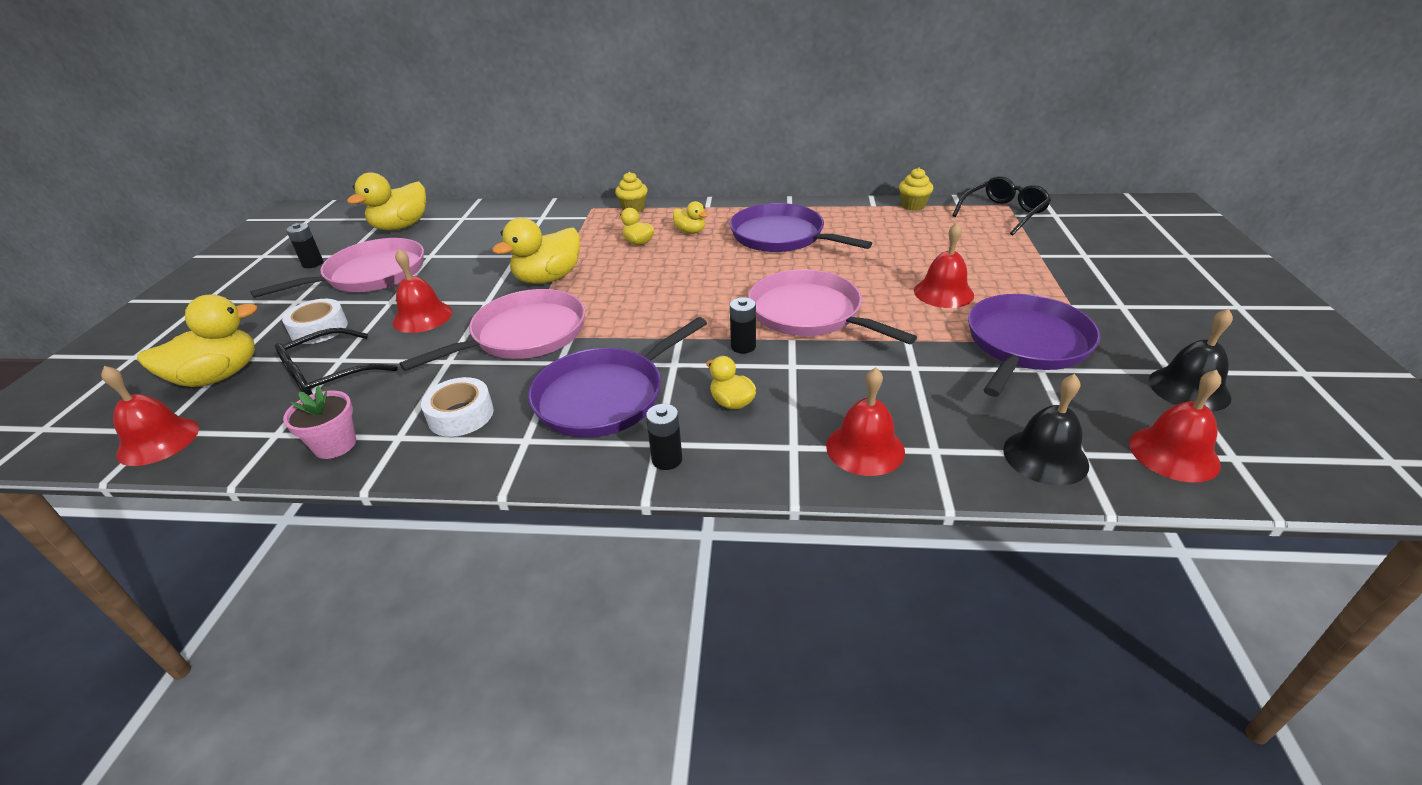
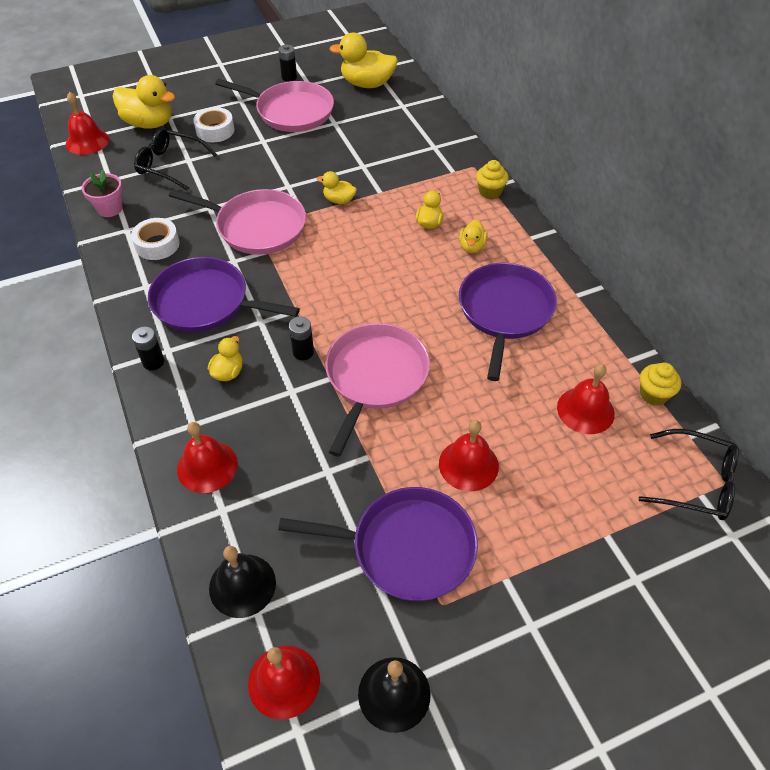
camera: 60 degrees right, 15 degrees up
red bell [393,249,452,333] -> red bell moved to [557,364,615,434]
yellow duck [492,217,580,284] -> yellow duck [317,171,357,204], size x0.53

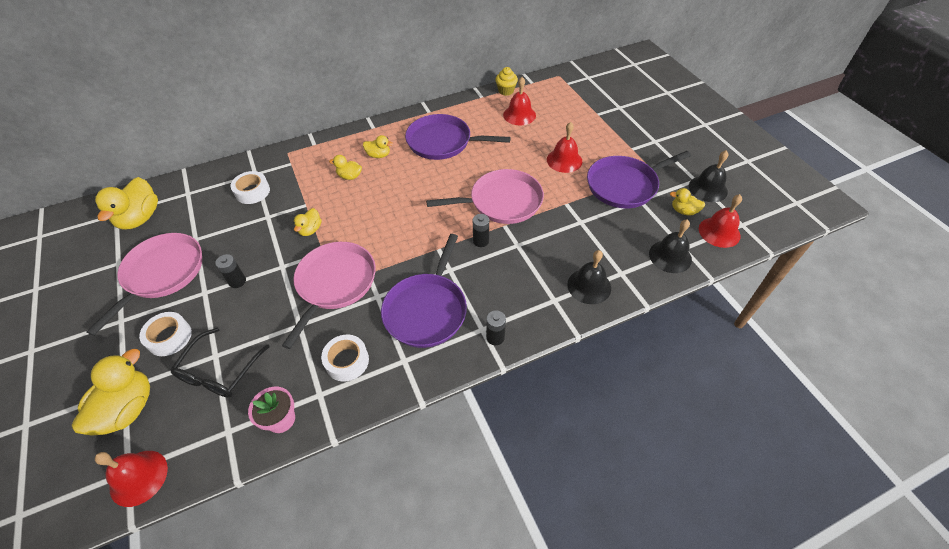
camera: 90 degrees left, 0 degrees up
red bell [177,422,238,493] -> black bell [567,250,611,304]
yellow duck [208,336,242,381] -> yellow duck moved to [670,188,705,215]
black battery [278,45,297,82] -> black battery moved to [215,254,246,288]
purple pan [278,487,478,601] -> purple pan turned 120 degrees counterclockwise [587,151,691,208]
pink pan [325,323,430,457] -> pink pan turned 150 degrees clockwise [426,169,544,224]
yellow cupcake [476,160,509,199] -> none
black glasses [638,429,739,520] -> none
none -> white tape [231,171,270,204]

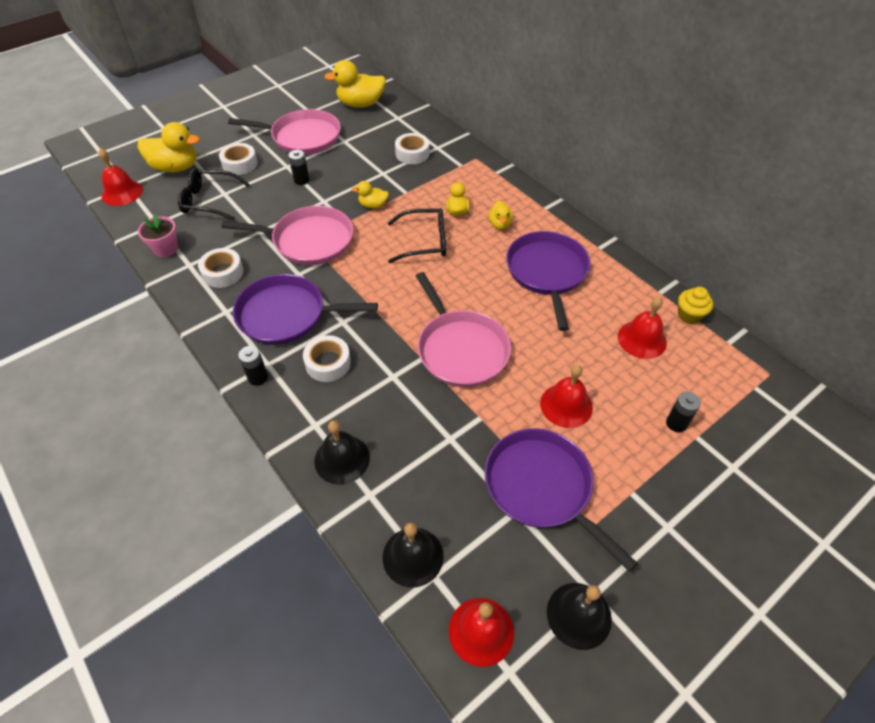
camera: 75 degrees right, 0 degrees up
black battery [473,214,489,247] -> black battery moved to [666,392,701,432]
yellow duck [670,188,705,215] -> none
none -> white tape [303,335,351,382]
none -> black glasses [388,208,446,263]

